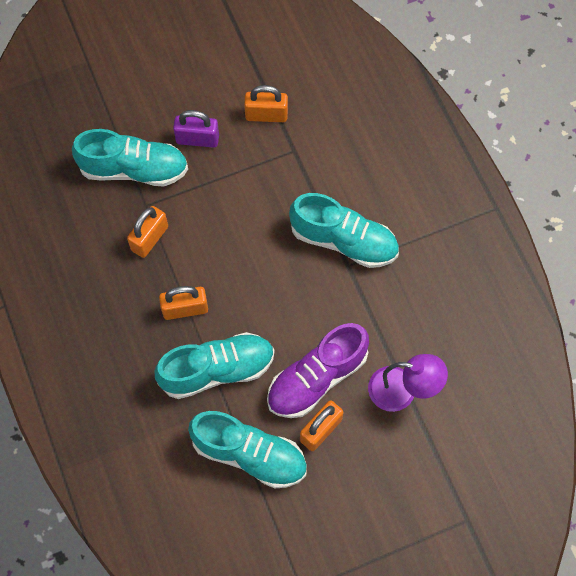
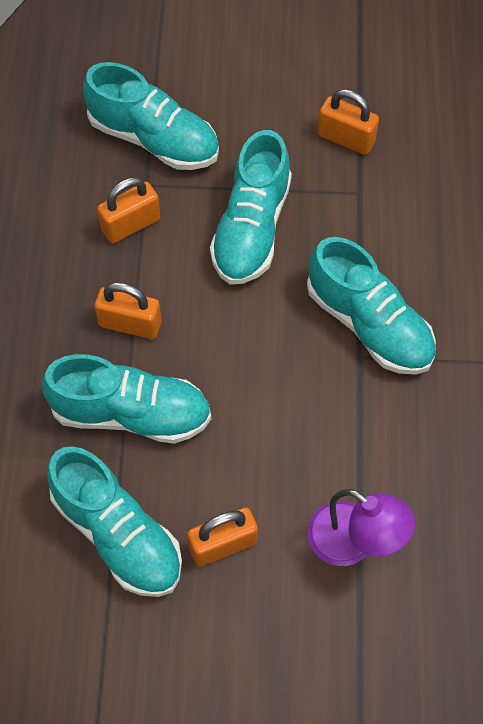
camera: 25 degrees right, 5 degrees down
purple padlock [173,110,219,148] -> none
purple shoe [267,323,369,418] -> none
none -> turquoise shoe [210,130,292,285]

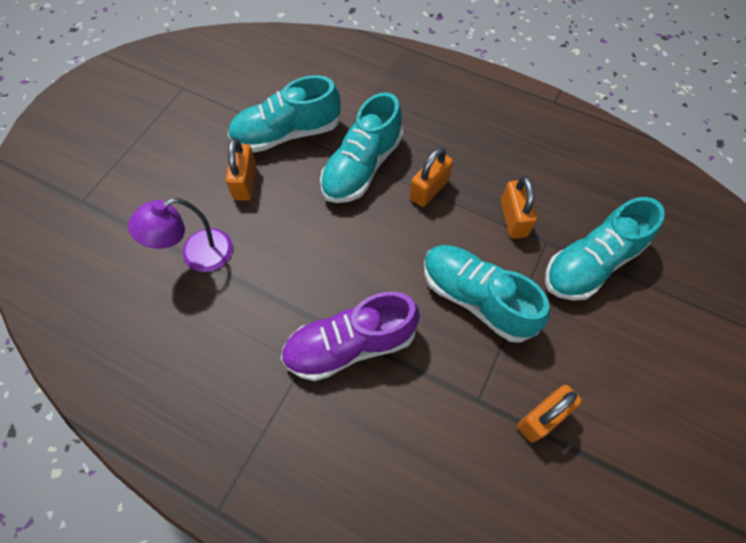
camera: 115 degrees right, 0 degrees up
turquoise shoe [307,237,436,375] -> purple shoe [281,292,420,381]

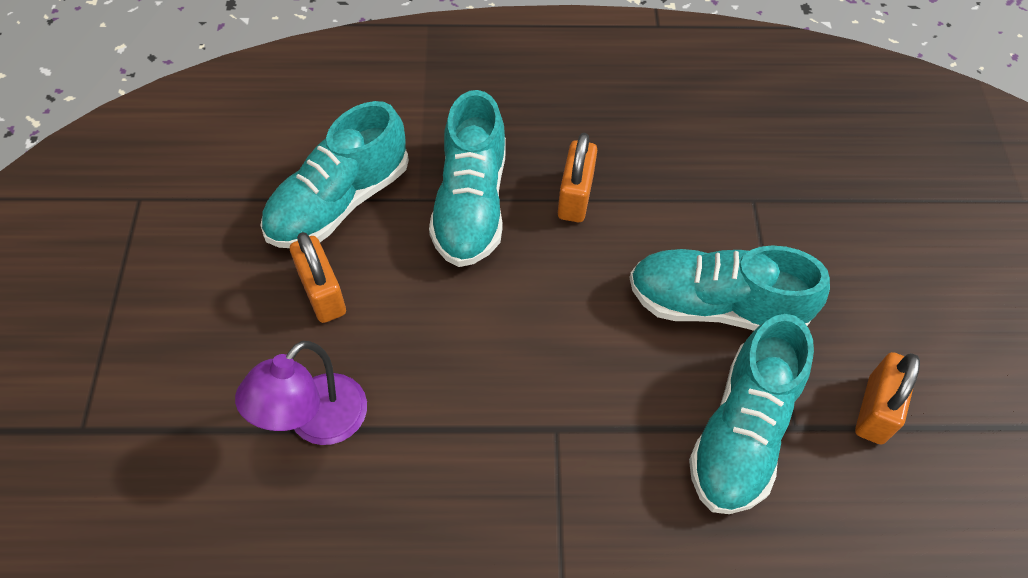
camera: 30 degrees left, 5 degrees down
purple shoe [281,292,420,381] -> none
orange padlock [501,176,537,239] -> none
turquoise shoe [545,197,665,301] -> turquoise shoe moved to [689,314,814,514]

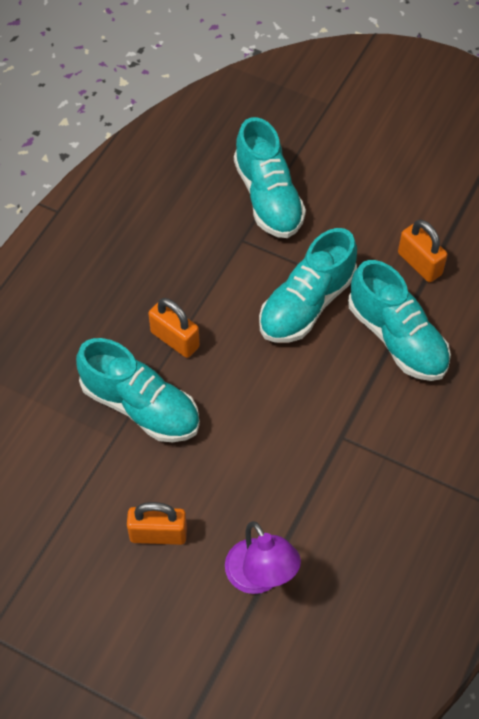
camera: 60 degrees left, 0 degrees up
turquoise shoe [261,101,409,248] -> turquoise shoe moved to [234,117,306,238]

